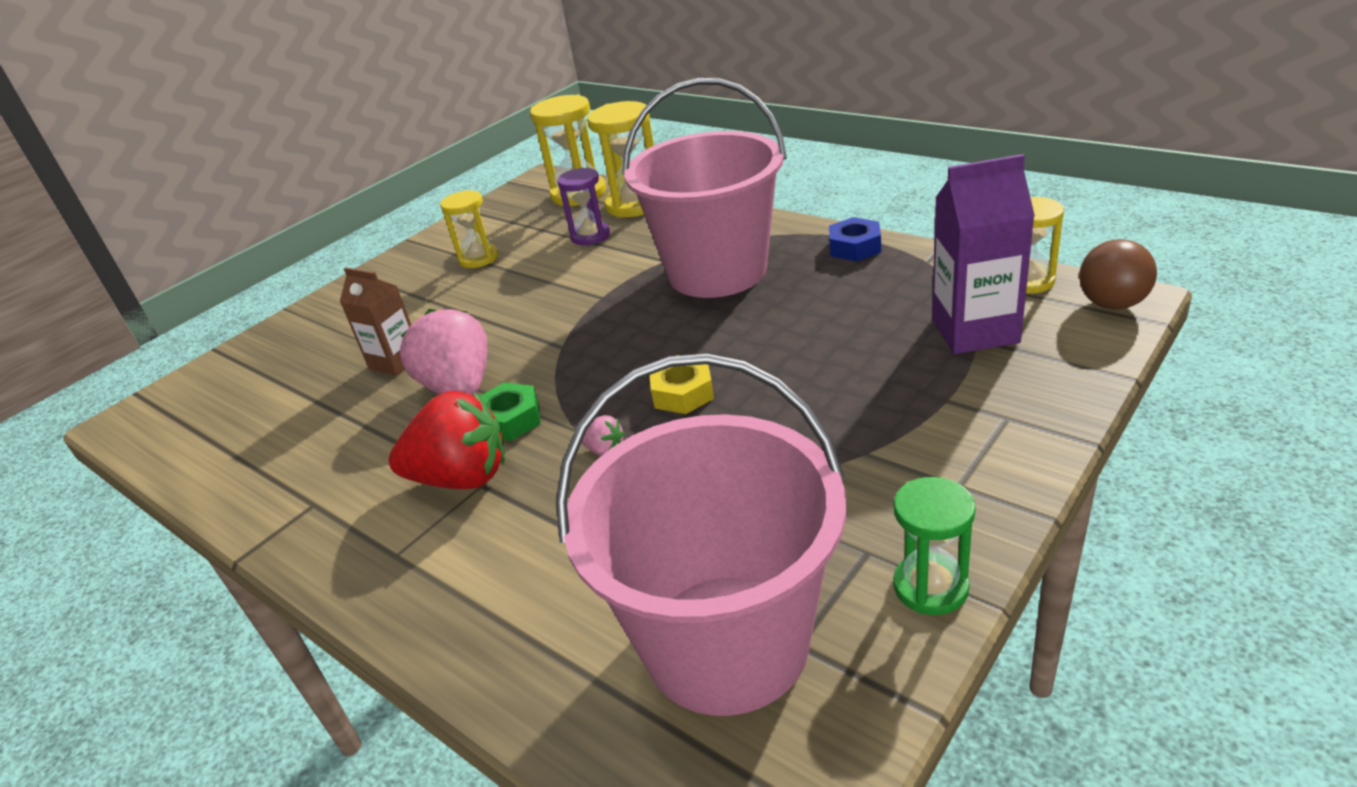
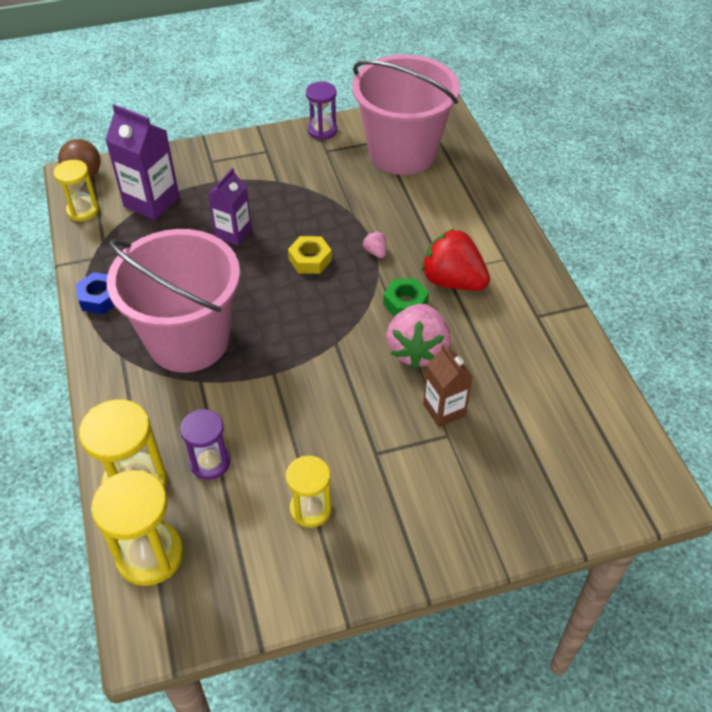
camera: 150 degrees left, 15 degrees up
green hourglass [893,477,976,615] -> purple hourglass [306,82,337,140]
none -> purple carton [208,168,252,246]

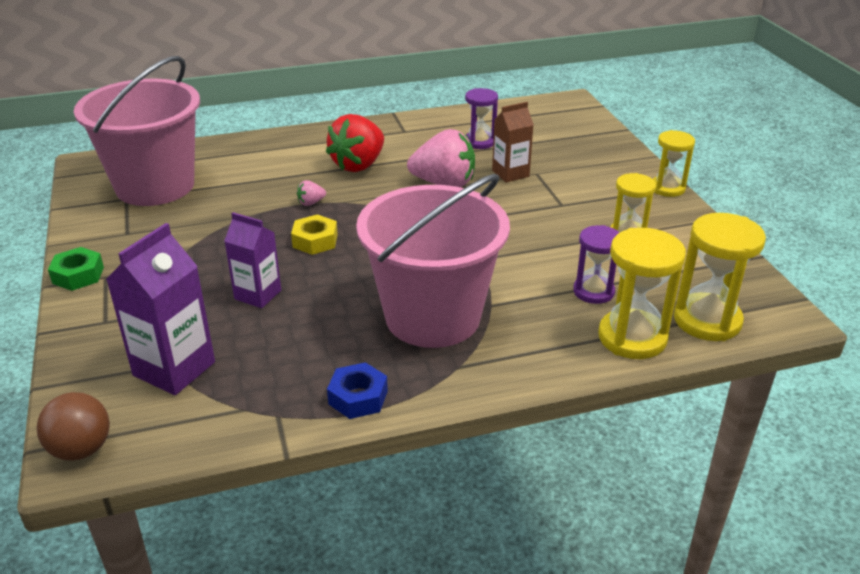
camera: 90 degrees left, 15 degrees down
yellow hourglass [53,160,99,221] -> yellow hourglass moved to [653,130,695,197]
purple hourglass [306,82,337,140] -> purple hourglass moved to [465,88,498,149]
green nut [383,278,429,317] -> green nut moved to [48,247,104,291]

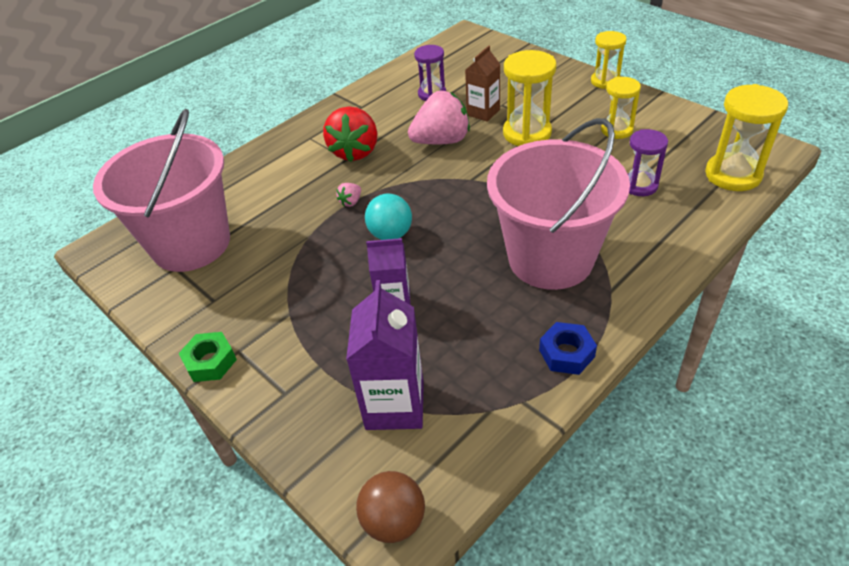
camera: 25 degrees left, 10 degrees up
yellow nut [291,214,338,255] -> turquoise ball [365,193,412,240]
yellow hourglass [598,228,686,359] -> yellow hourglass moved to [503,50,557,146]

